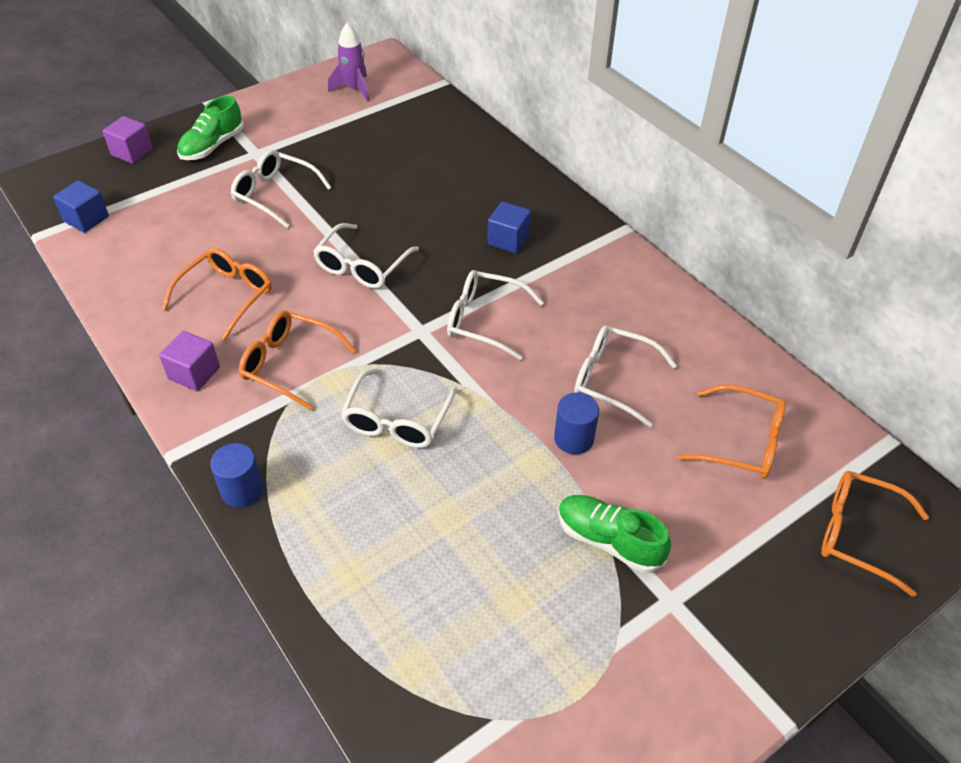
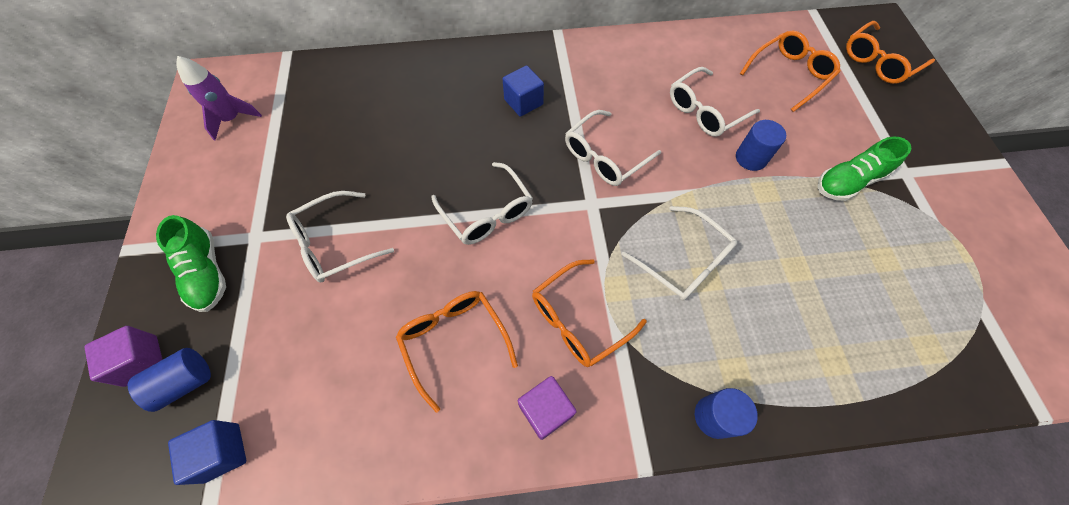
camera: 60 degrees left, 15 degrees up
none -> blue cylinder [128,348,211,412]

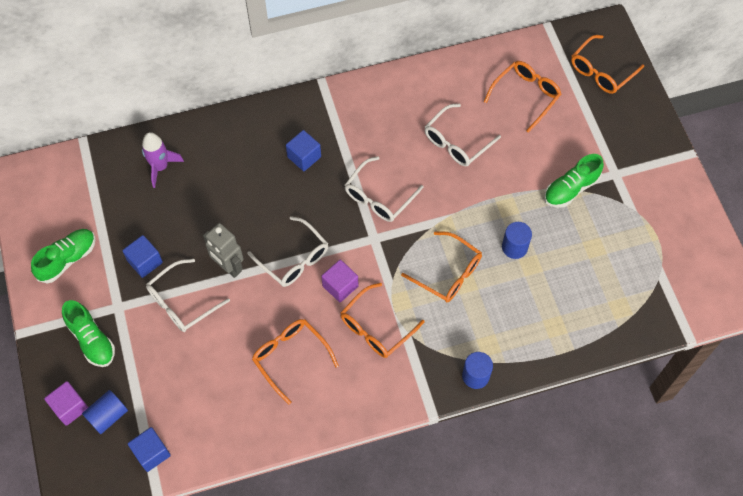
camera: 10 degrees left, 0 degrees up
purple rocket [176,56,262,140] -> purple rocket moved to [142,132,184,188]
purple cube [518,376,577,440] -> purple cube moved to [321,260,358,302]
white glasses [622,206,737,301] -> orange glasses [401,231,482,302]
blue cylinder [736,120,786,171] -> blue cylinder moved to [502,222,532,259]
none -> green shoe [31,229,96,283]
none -> blue cube [122,235,163,278]
none -> grey robot [203,223,243,278]

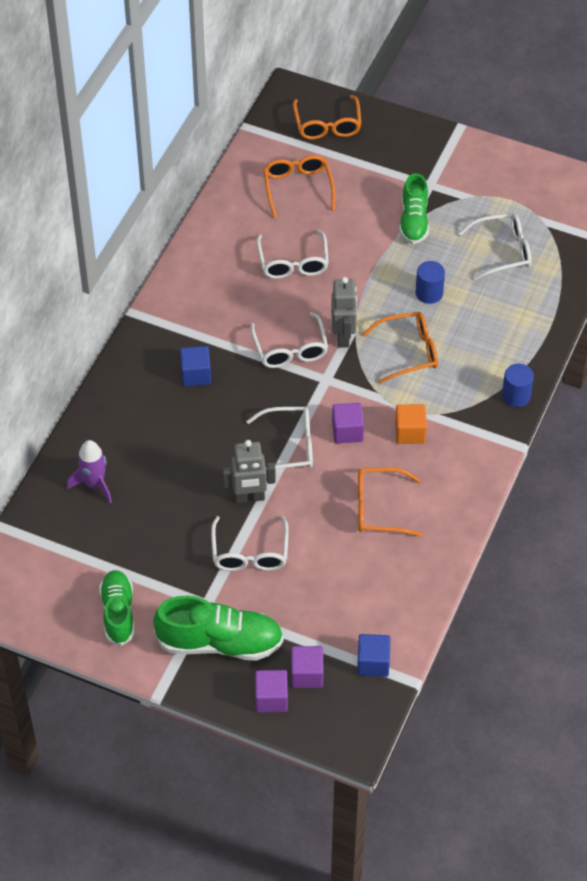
camera: 50 degrees left, 10 degrees down
green shoe [62,300,115,367] -> green shoe [153,596,283,661], size x1.51
blue cylinder [82,390,128,434] -> purple cube [291,646,323,688]
blue cube [122,235,163,278] -> none
orange glasses [340,283,424,358] -> orange cube [395,404,427,444]
none -> grey robot [331,277,357,348]
none -> white glasses [458,213,531,280]

